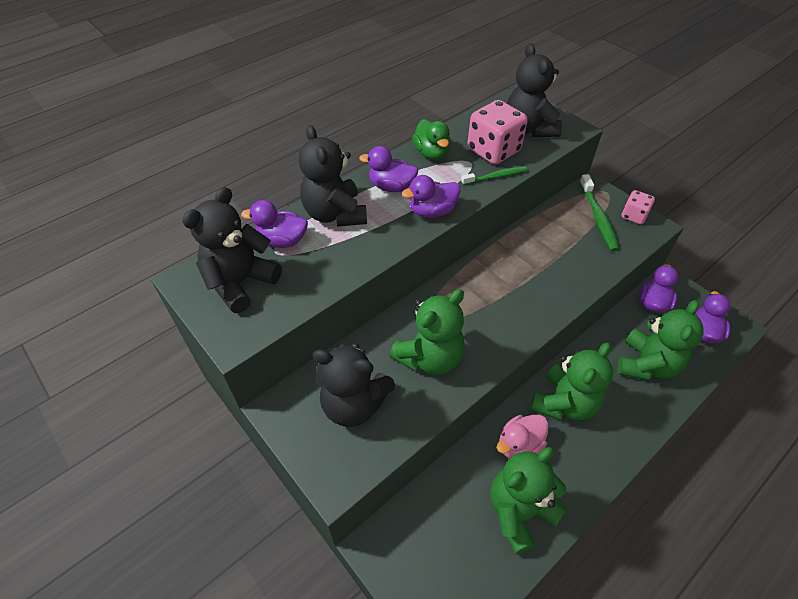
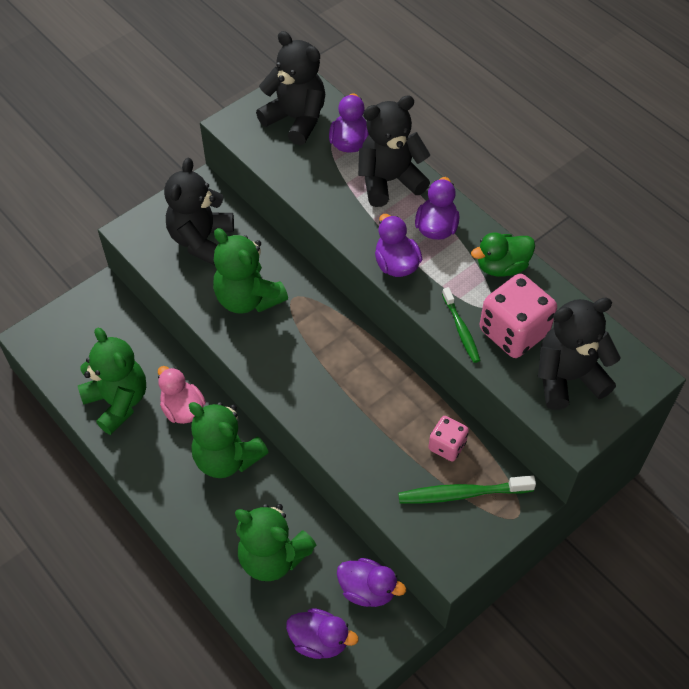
camera: 90 degrees right, 5 degrees up
pink dice [621,190,655,224] -> pink dice moved to [428,416,469,461]

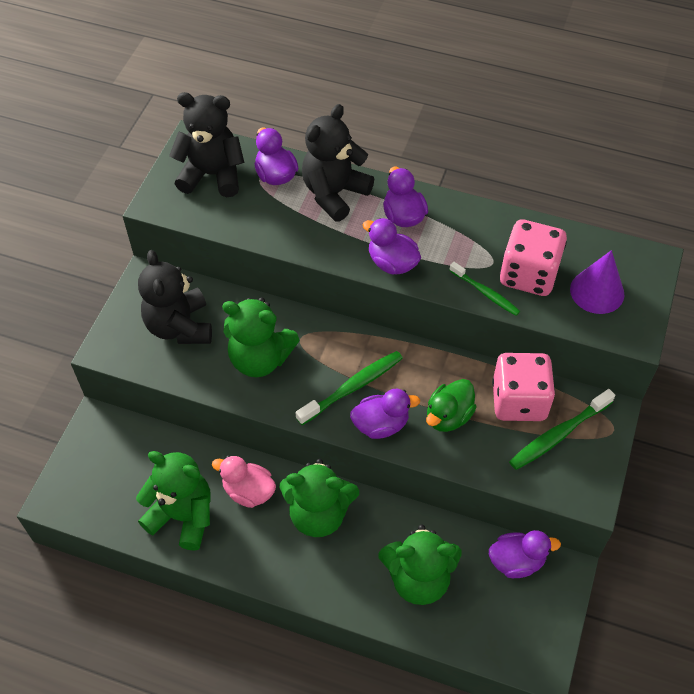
camera: 30 degrees left, 0 degrees up
purple duck [286,608,359,659] -> purple duck moved to [350,389,420,439]
pink dice [428,416,469,461] -> pink dice [492,353,555,421], size x1.78
green duck [471,232,535,277] -> green duck moved to [426,379,477,432]
black teddy bear [538,298,621,410] -> purple cone [570,250,625,314]
none -> green toothbrush [295,351,403,425]

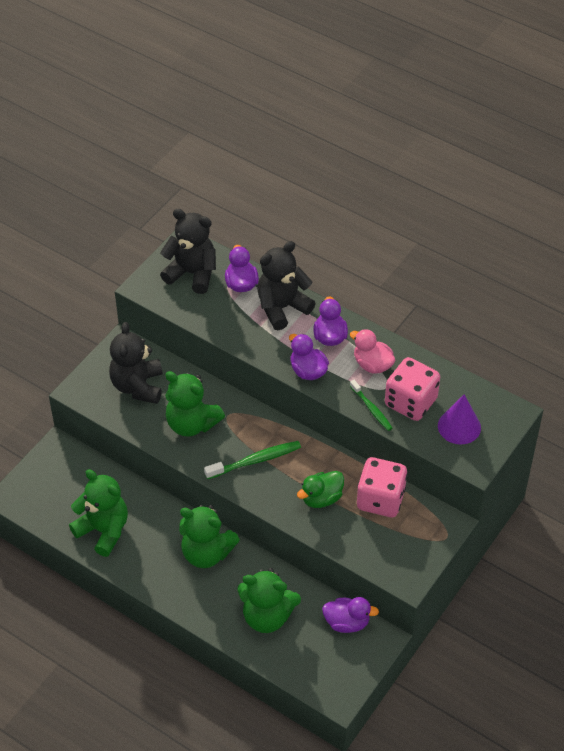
camera: 15 degrees right, 5 degrees down
pink duck [212,456,276,508] -> pink duck moved to [350,329,396,374]
purple duck [350,389,420,439] -> none
green toothbrush [509,389,615,470] -> none

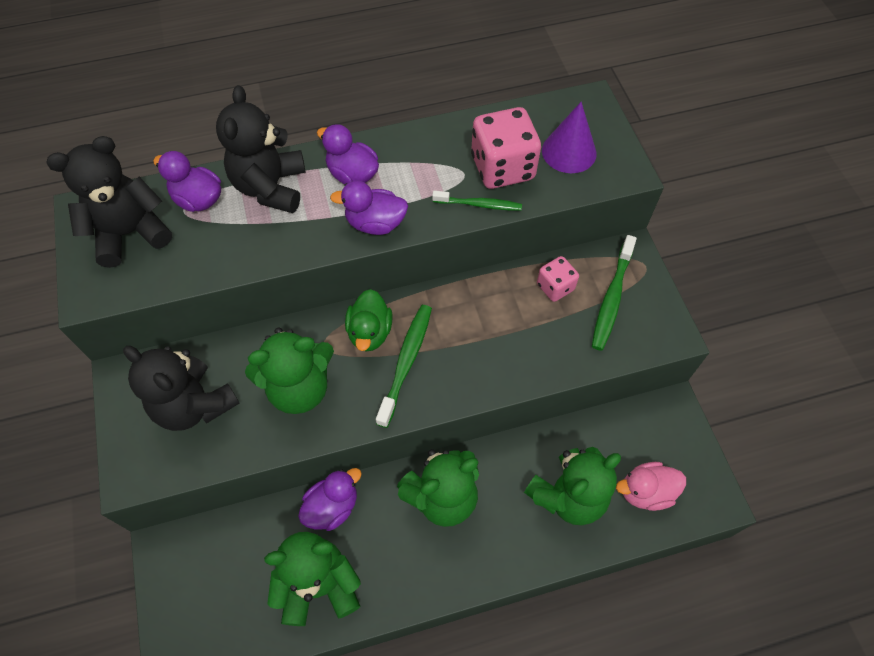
camera: 50 degrees left, 10 degrees up
green duck [297,471,344,508] -> green duck moved to [345,289,392,351]
purple duck [322,597,379,633] -> purple duck moved to [298,468,362,531]
pink duck [350,329,396,374] -> pink duck moved to [616,462,686,511]
pink dice [357,457,407,517] -> pink dice [537,256,579,302], size x0.56
none -> green toothbrush [592,235,637,351]

